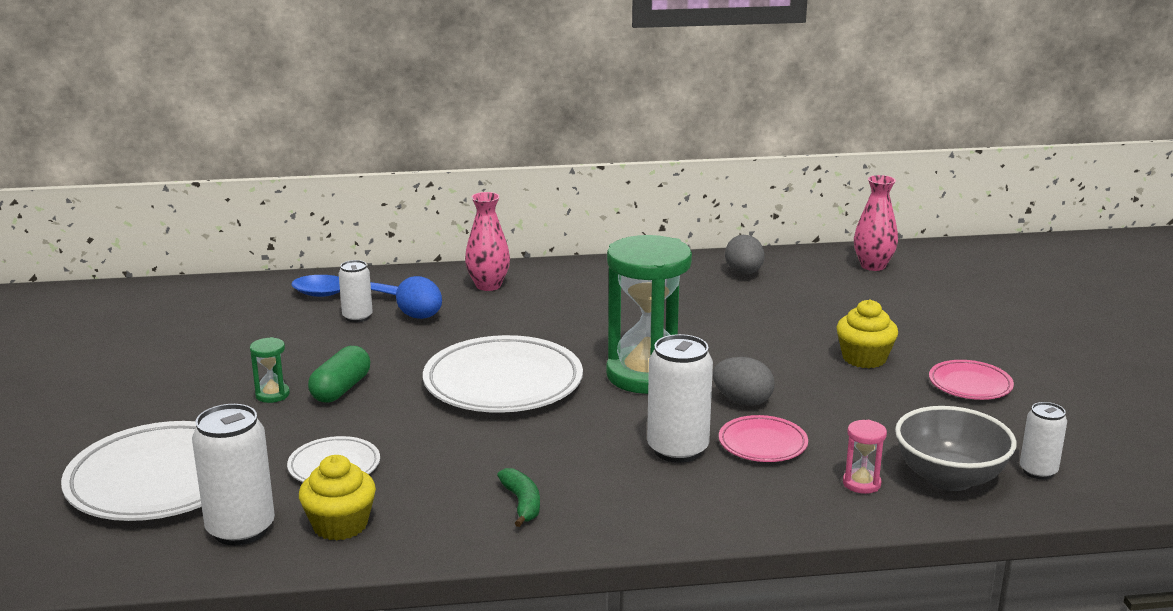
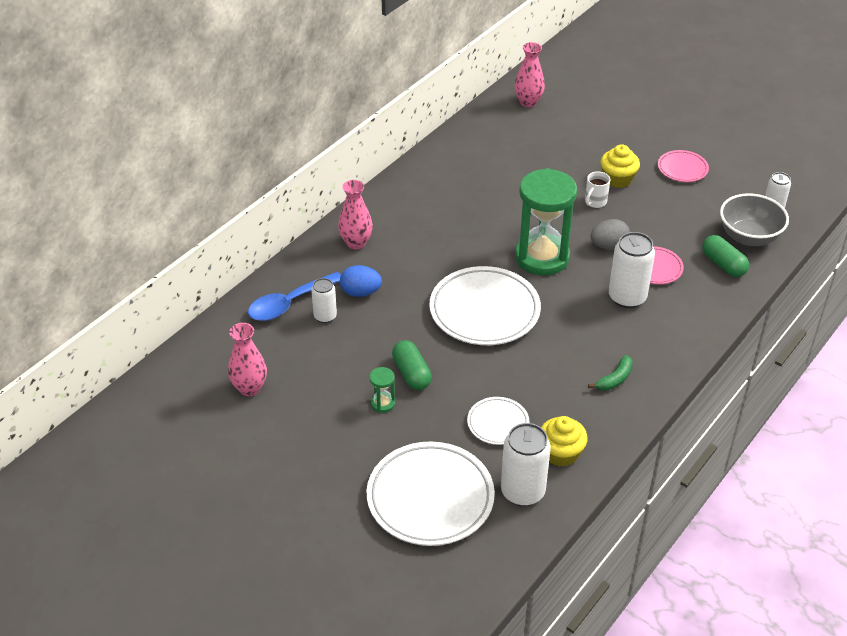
camera: 45 degrees left, 20 degrees up
green banana [497,468,540,527] -> green banana turned 105 degrees clockwise [588,355,633,391]
grey egg [725,235,764,275] -> none
pink hourglass [843,420,887,494] -> green capsule [702,235,749,277]
none -> pink vase [228,323,267,396]
none -> white mug [585,171,610,208]

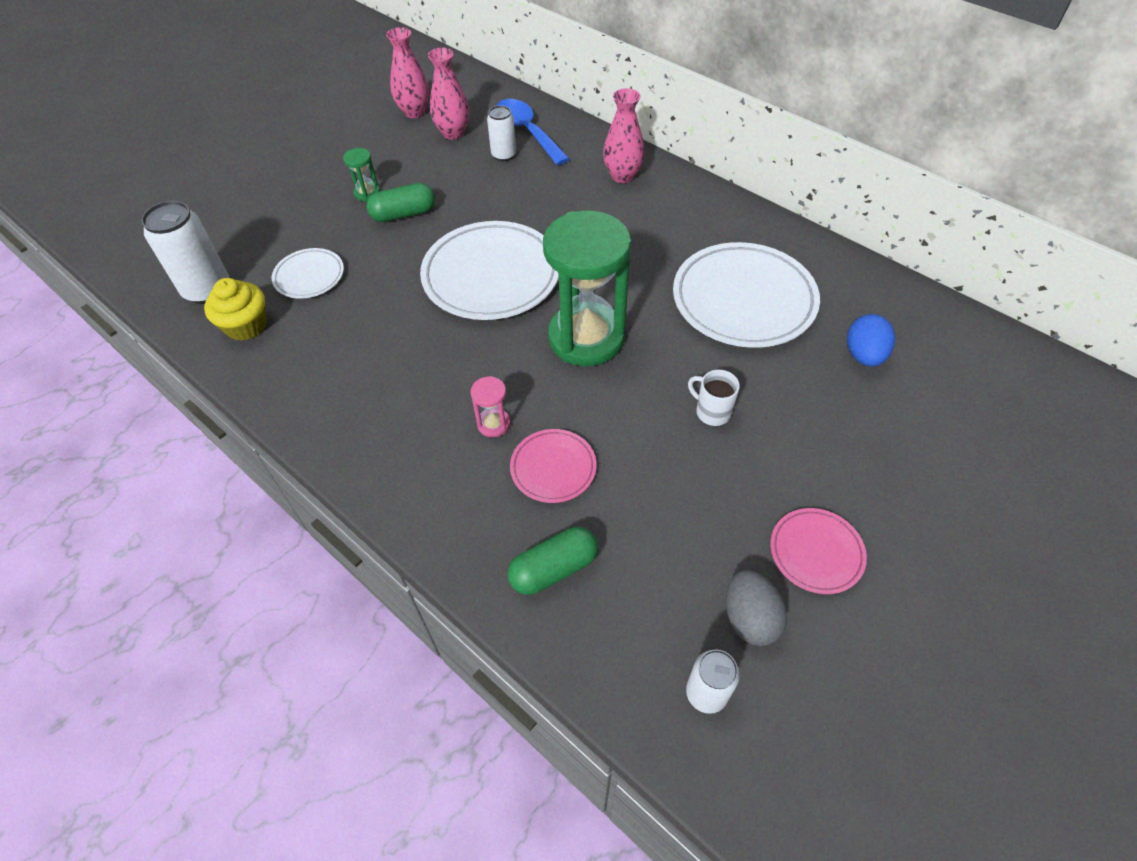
camera: 95 degrees right, 10 degrees up
blue egg [340,265,382,297] -> blue egg moved to [847,314,895,367]
white plate [367,442,495,546] -> white plate moved to [673,242,820,348]
pink vase [514,42,545,107] -> pink vase moved to [428,47,469,140]
green banana [588,355,633,391] -> none
grey egg [590,219,630,250] -> grey egg moved to [726,570,787,646]
yellow cupcake [600,144,640,188] -> none
white can [609,232,655,308] -> pink hourglass [470,376,510,437]
grey bowl [720,193,789,246] -> none

